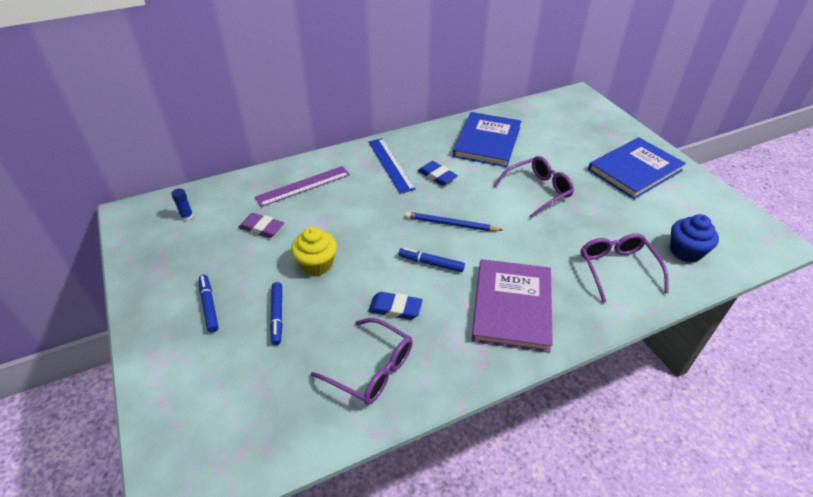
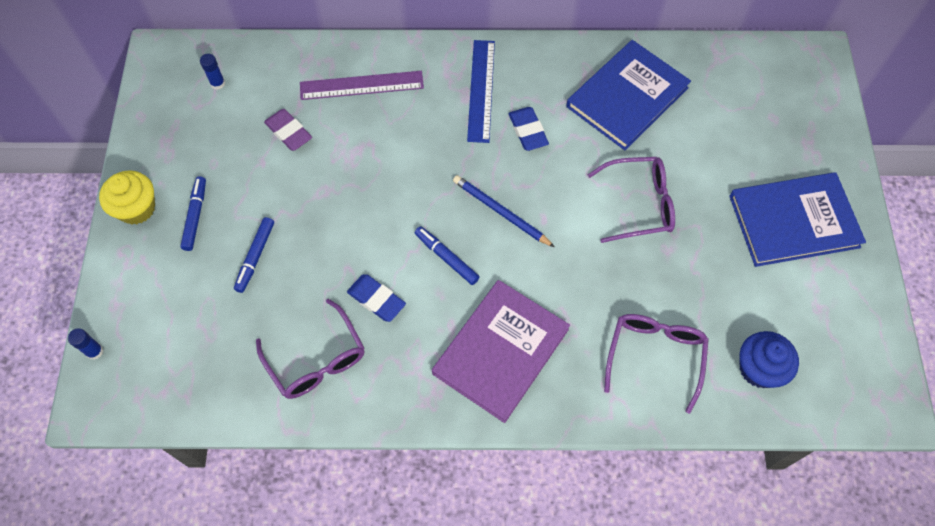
camera: 25 degrees right, 20 degrees up
yellow cupcake [291,227,337,276] -> yellow cupcake moved to [99,170,155,224]
none -> blue glue stick [68,328,103,360]

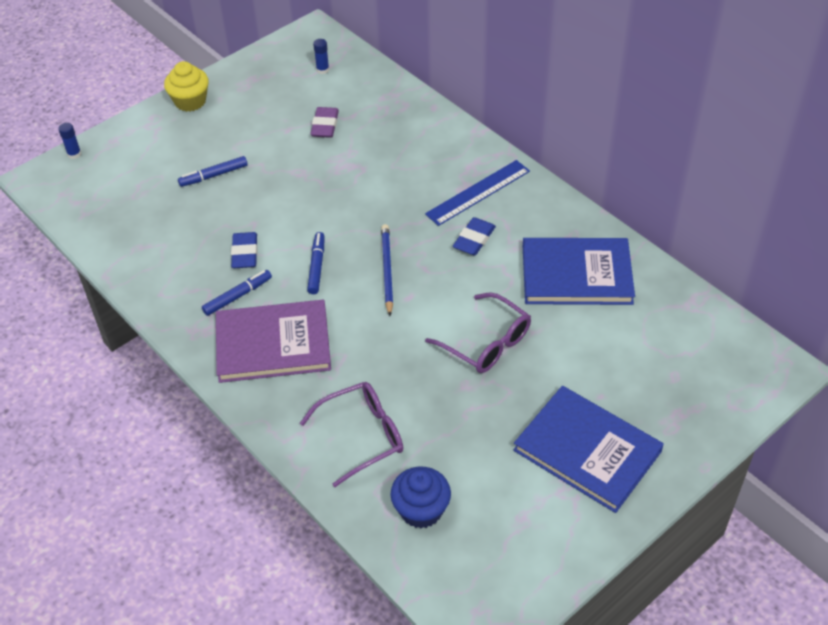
camera: 50 degrees right, 15 degrees down
blue marker [180,176,206,251] -> blue marker moved to [202,270,272,316]
purple glasses [256,299,365,399] -> none
purple ruler [300,71,424,100] -> none

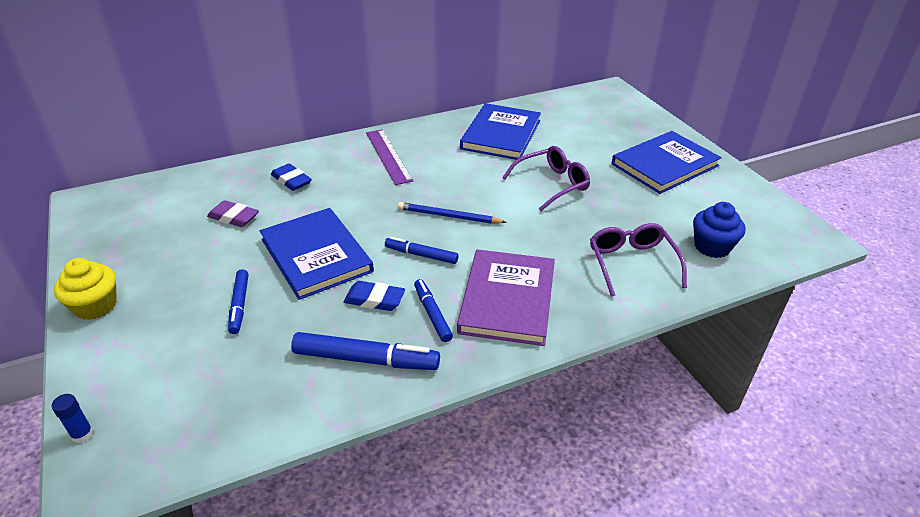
camera: 75 degrees left, 10 degrees down
blue glue stick [313,39,329,74] -> none
blue ruler [425,160,530,226] -> purple ruler [366,129,413,185]
blue eraser [453,217,496,255] -> blue eraser moved to [271,163,312,191]
none -> blue book [260,208,374,300]
none -> blue marker [291,332,440,370]

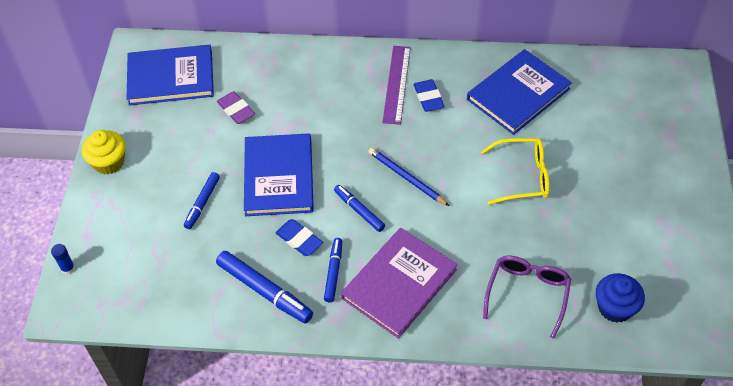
camera: 30 degrees right, 15 degrees up
blue eraser [271,163,312,191] -> blue eraser moved to [414,79,445,112]
purple glasses [502,146,590,211] -> yellow glasses [481,138,550,205]
blue book [612,131,722,194] -> blue book moved to [127,45,214,105]

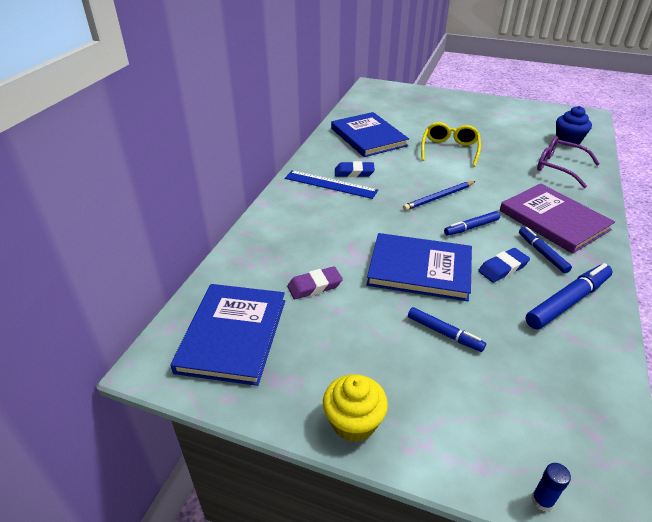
camera: 75 degrees left, 15 degrees down
blue marker [324,238,342,302] -> blue marker turned 45 degrees clockwise [519,227,572,273]
purple ruler [382,46,411,125] -> blue ruler [285,170,378,199]

